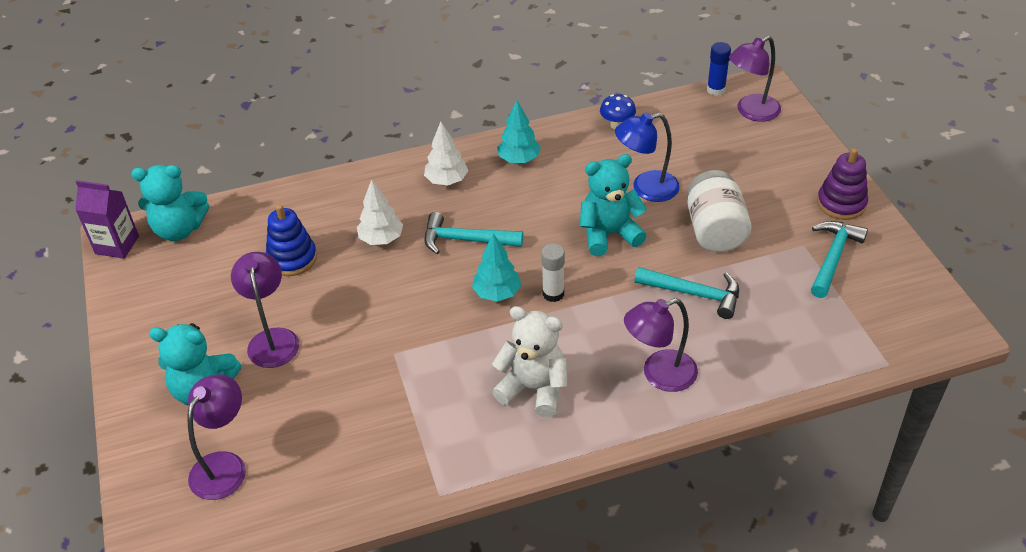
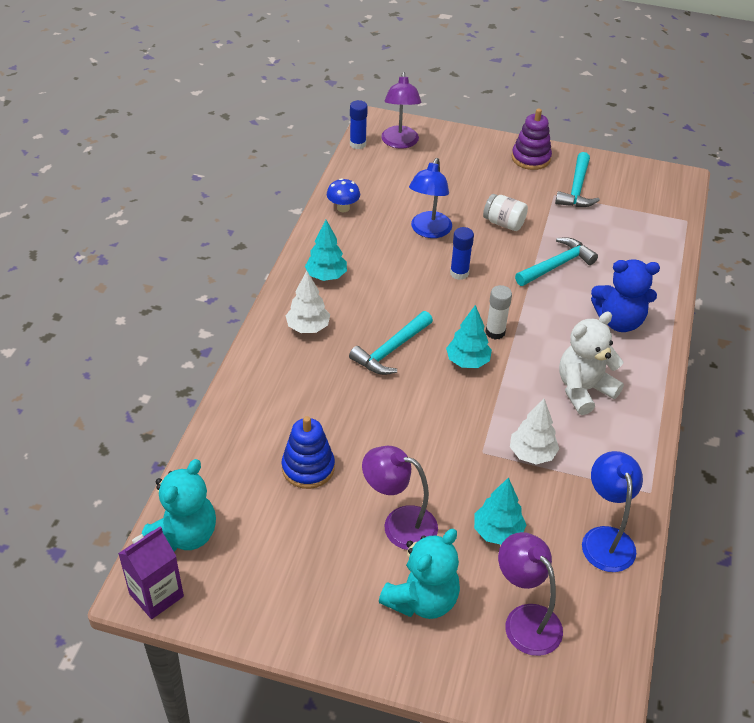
camera: 60 degrees left, 0 degrees up
white tree [357,179,403,245] -> white tree moved to [510,399,559,465]
turquoise teddy bear [580,154,647,256] -> blue glue stick [450,227,474,280]
purple lamp [624,298,698,392] -> blue teddy bear [591,259,660,332]
white jar [687,170,752,252] -> white jar [483,194,528,231], size x0.63
turquoise hammer [811,221,868,298] -> turquoise hammer turned 135 degrees counterclockwise [555,152,600,207]
none -> turquoise tree [474,477,526,545]
none -> blue lamp [582,451,643,572]

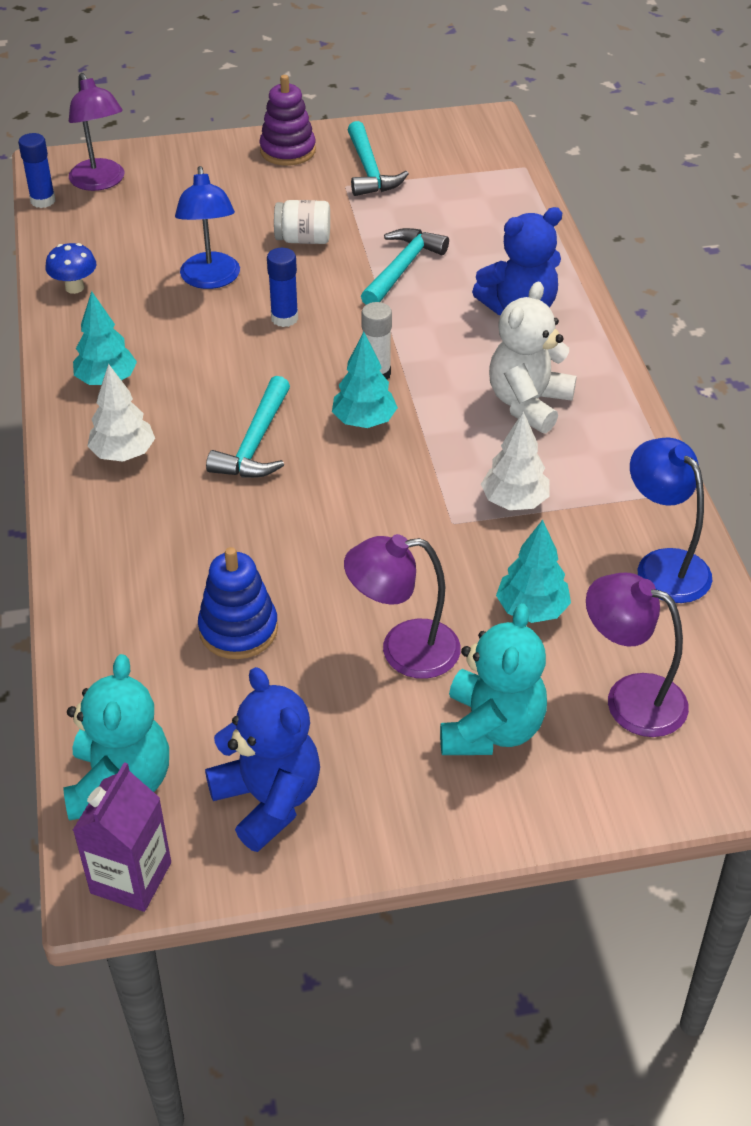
camera: 25 degrees left, 0 degrees up
none -> blue teddy bear [205,667,320,852]

